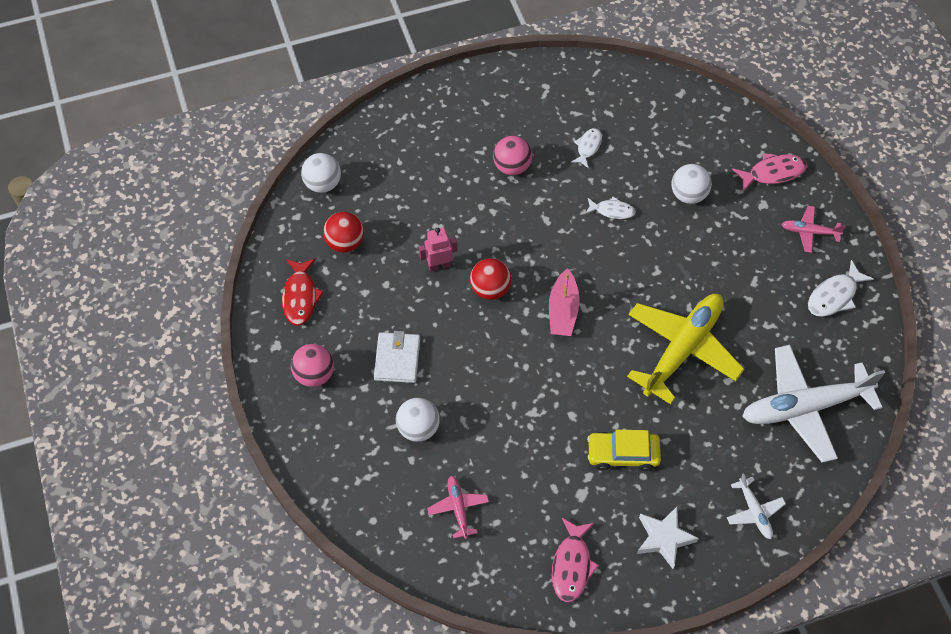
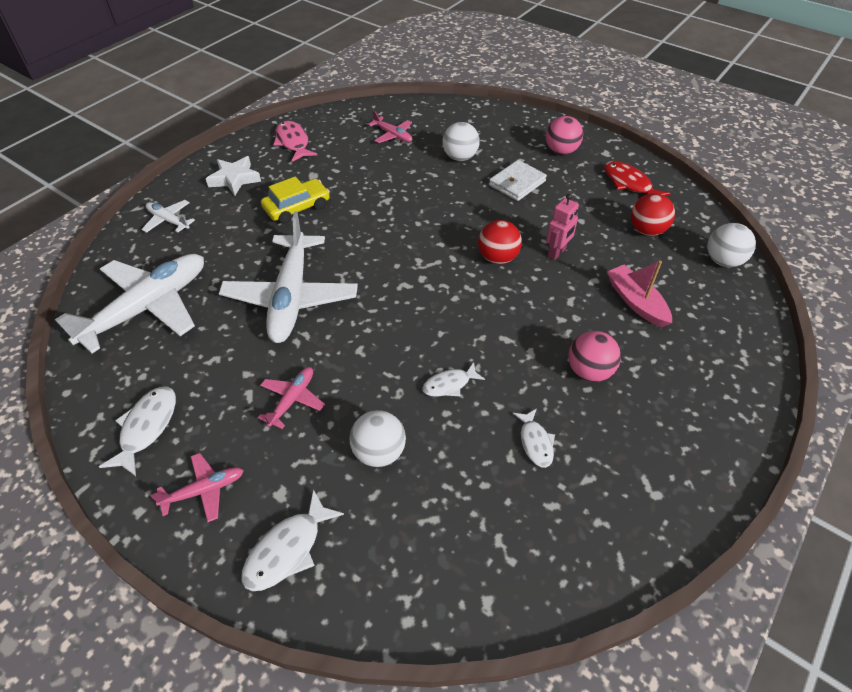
camera: 145 degrees right, 10 degrees down
white wallet [374,331,420,383] -> white wallet turned 75 degrees clockwise [489,160,547,201]
pink boat [549,268,580,336] -> pink boat moved to [607,261,672,327]
yellow plane [627,294,744,404] -> white plane [219,211,358,343]
pink fish [732,153,807,191] -> white fish [241,489,344,591]
none -> pink plane [258,367,325,429]

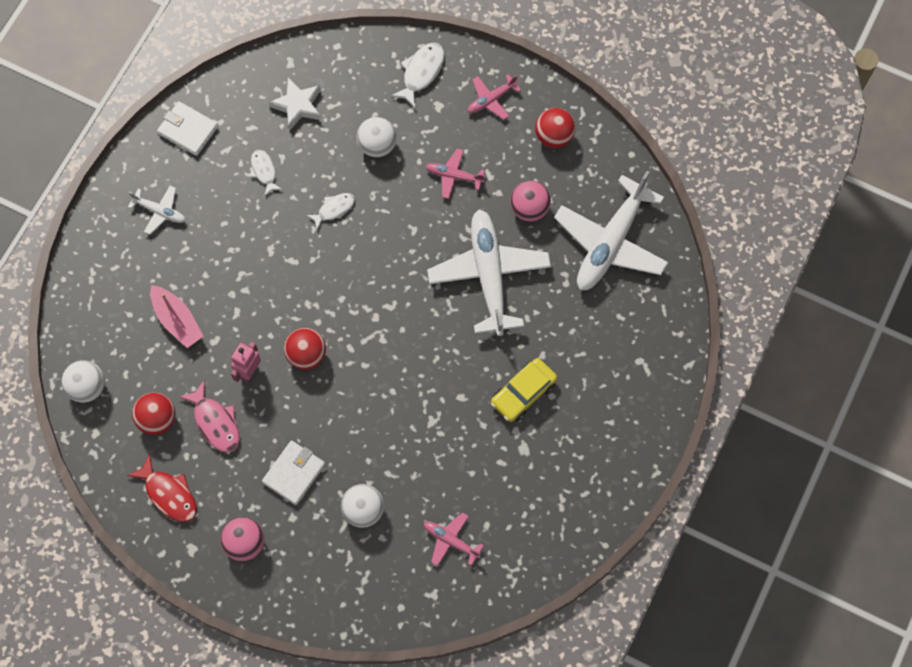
camera: 170 degrees right, 20 degrees up
white fish [99,386,176,476] -> red ball [535,108,575,148]
white plane [142,200,195,233] -> white plane moved to [128,186,185,235]
white star [206,156,261,196] -> white star moved to [269,78,321,131]
pink plane [258,367,325,429] -> pink plane turned 90 degrees clockwise [425,149,485,199]
pink fish [273,121,317,162] -> pink fish moved to [179,380,239,453]
pink ball [568,331,621,382] -> pink ball moved to [510,181,551,222]
none -> white wallet [157,101,218,156]

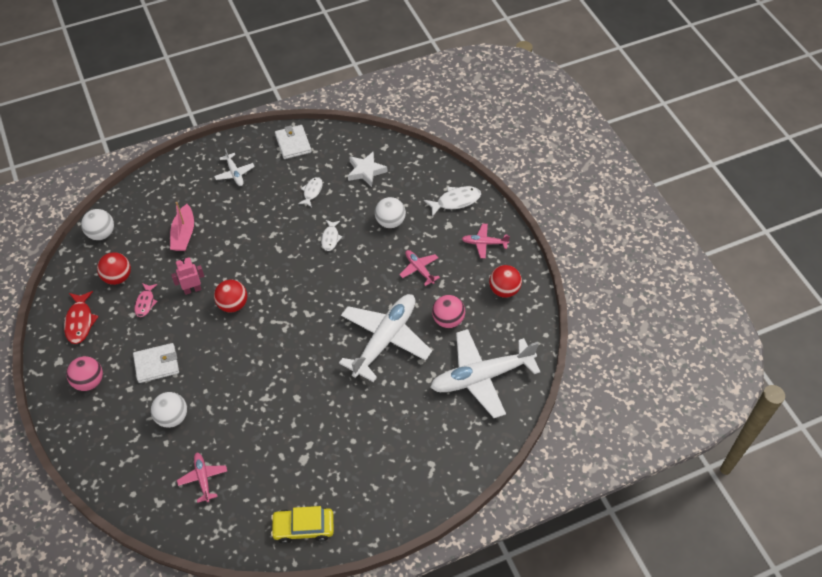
camera: 40 degrees right, 15 degrees down
pink fish [179,380,239,453] -> pink fish [134,283,158,317], size x0.66
white fish [306,193,355,230] -> white fish turned 90 degrees clockwise [321,220,342,251]
yellow car [491,358,557,422] -> yellow car moved to [271,506,334,544]

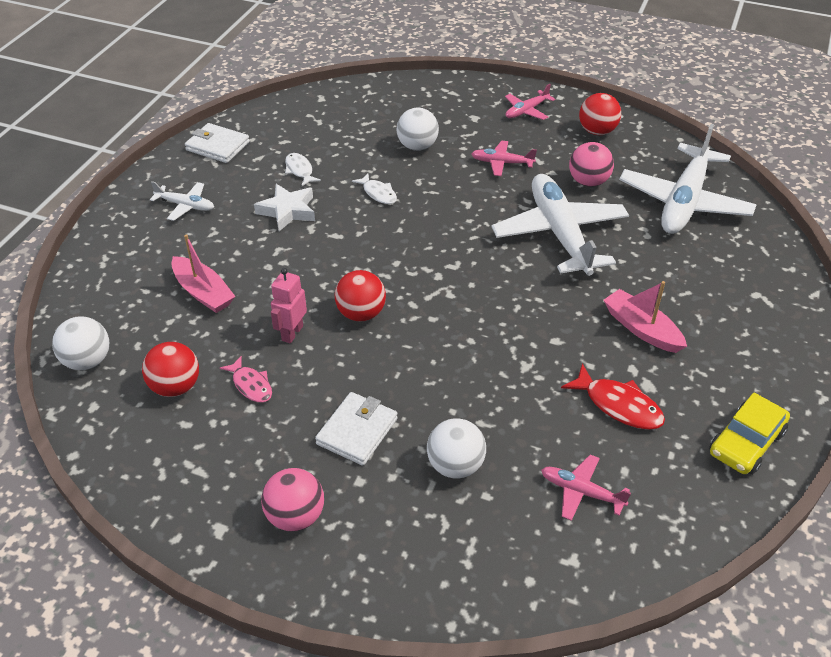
camera: 45 degrees left, 10 degrees down
red fish [64,291,99,344] -> red fish moved to [561,364,665,430]
white star [348,151,387,187] -> white star moved to [254,184,315,231]
white fish [424,186,481,217] -> none
none -> pink boat [603,281,687,353]

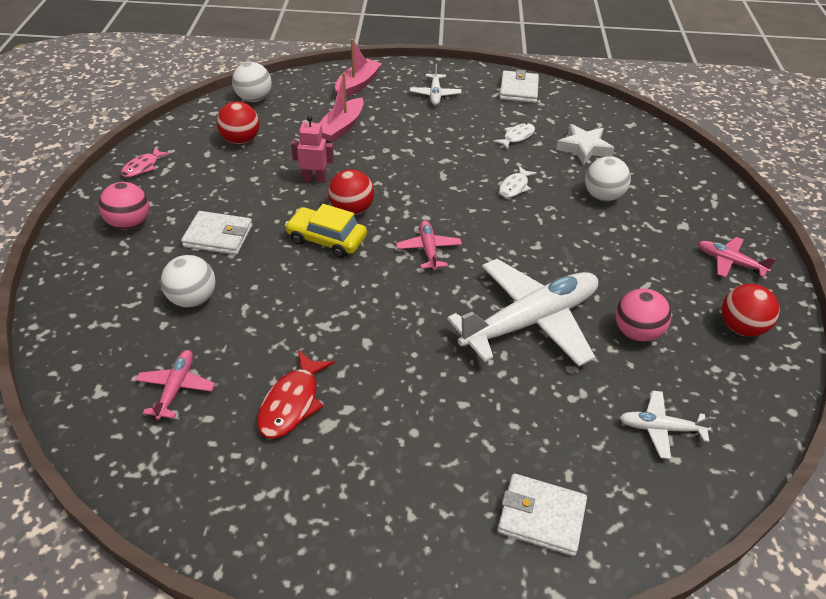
camera: 70 degrees right, 0 degrees up
pink fish [220,356,272,403] -> pink fish moved to [121,147,170,177]
white star [254,184,315,231] -> white star moved to [556,124,614,165]
pink plane [472,141,537,176] -> pink plane moved to [396,220,462,271]
pink boat [603,281,687,353] -> pink boat moved to [335,39,382,97]
white plane [619,124,756,234] -> white plane [619,391,716,459], size x0.46
yellow car [709,392,790,475] -> yellow car moved to [285,204,367,258]
none -> white wallet [497,473,587,556]

